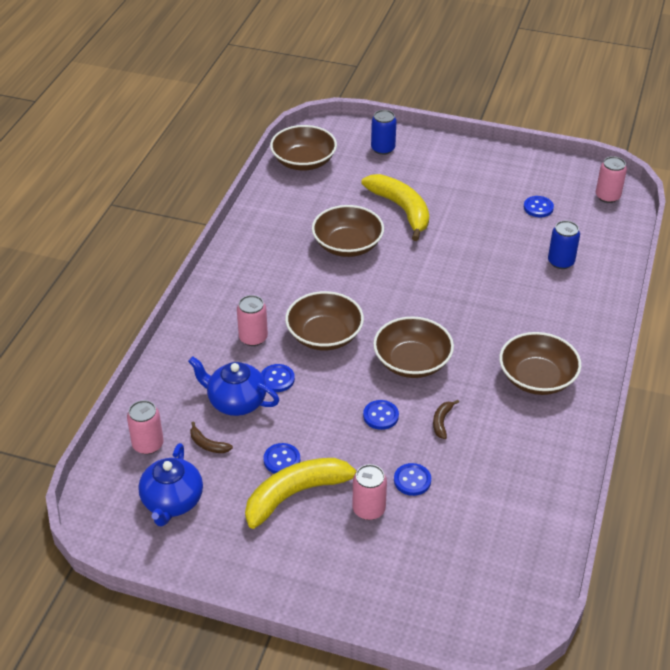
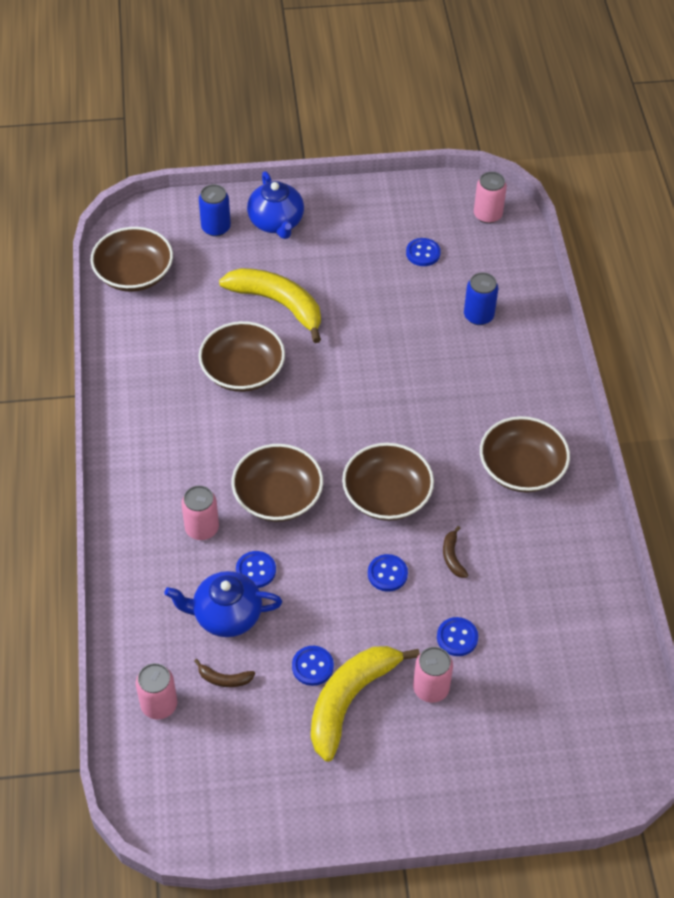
camera: 25 degrees left, 10 degrees up
blue teapot [138,443,203,526] -> blue teapot moved to [247,171,304,239]

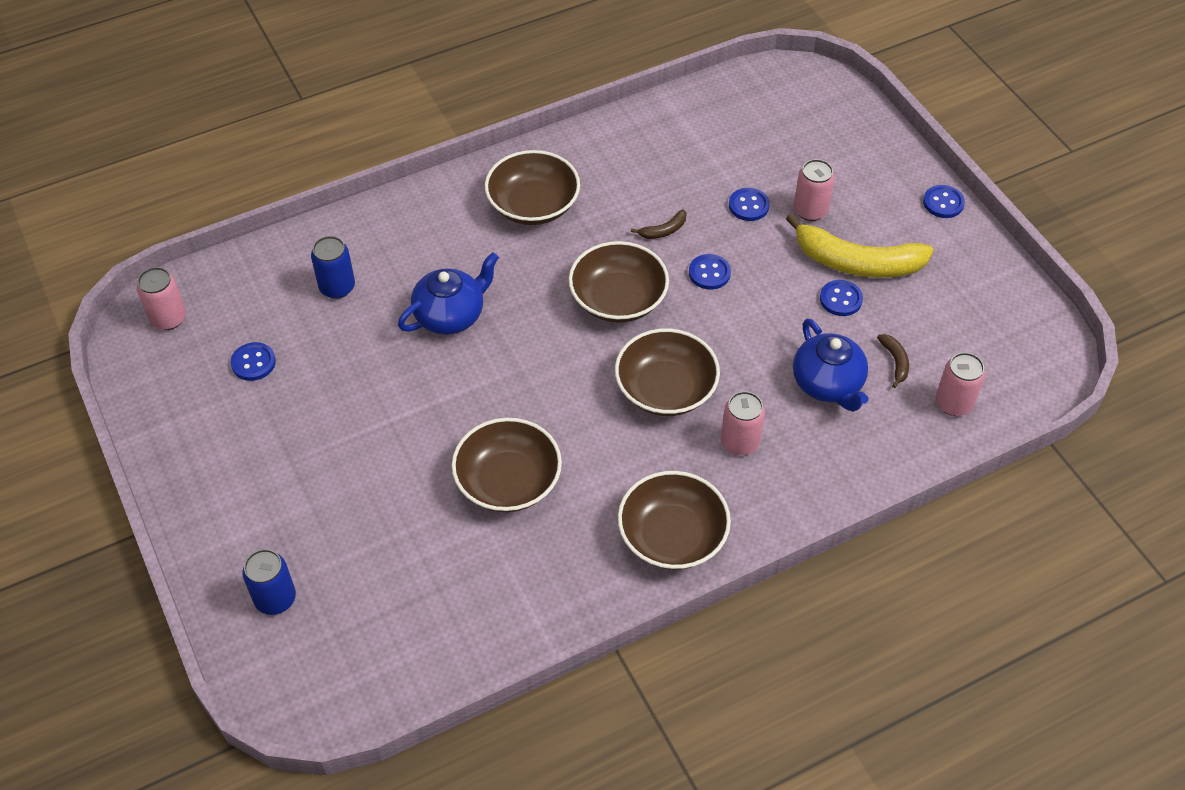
camera: 110 degrees left, 0 degrees up
brown bowl [90,227,173,292] -> brown bowl moved to [618,471,731,570]
yellow banana [219,268,321,343] -> none
blue button [236,551,276,588] -> blue button moved to [923,185,965,218]
blue teapot [247,171,304,239] -> blue teapot moved to [398,252,499,335]

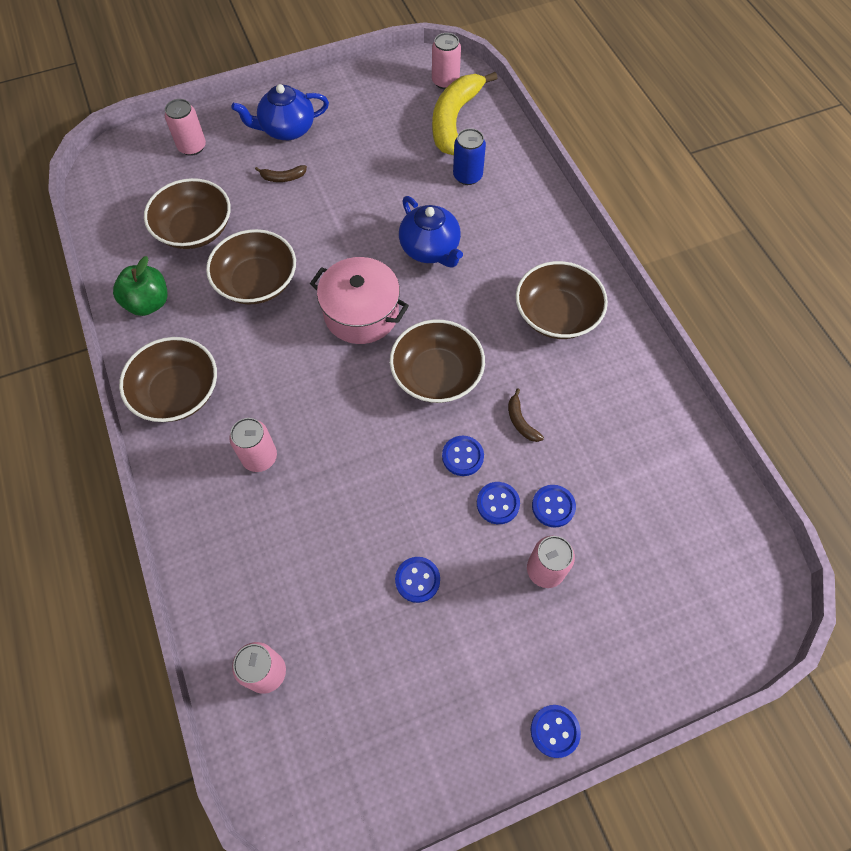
camera: 95 degrees right, 10 degrees up
blue button [231,342,276,381] -> blue button moved to [477,482,520,524]
blue can [243,549,296,615] -> pink can [165,99,206,156]
brown bowl [615,328,720,416] -> brown bowl moved to [144,178,231,249]
yellow banana [786,213,933,278] -> yellow banana moved to [432,72,498,155]
blue teapot [793,318,869,412] -> blue teapot moved to [231,84,329,140]
brown banana [877,334,909,388] -> brown banana moved to [255,165,307,182]
none -> green apple [113,256,168,316]
none -> pink pot [310,257,409,344]

